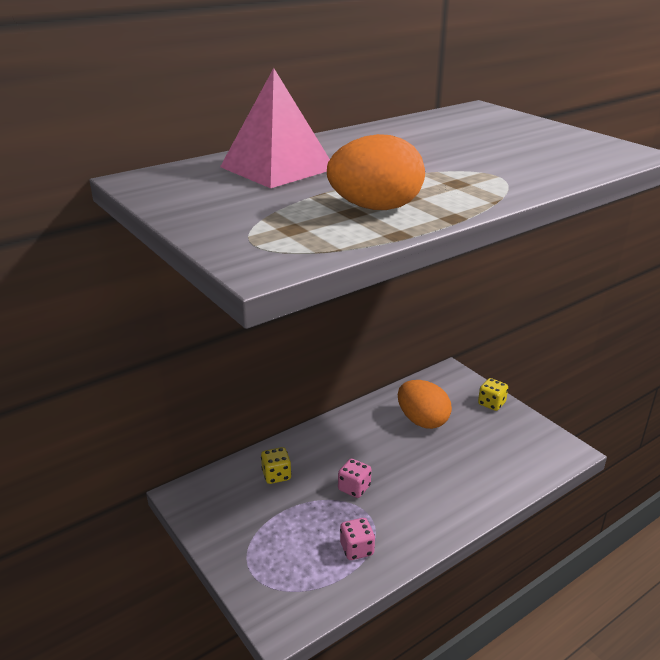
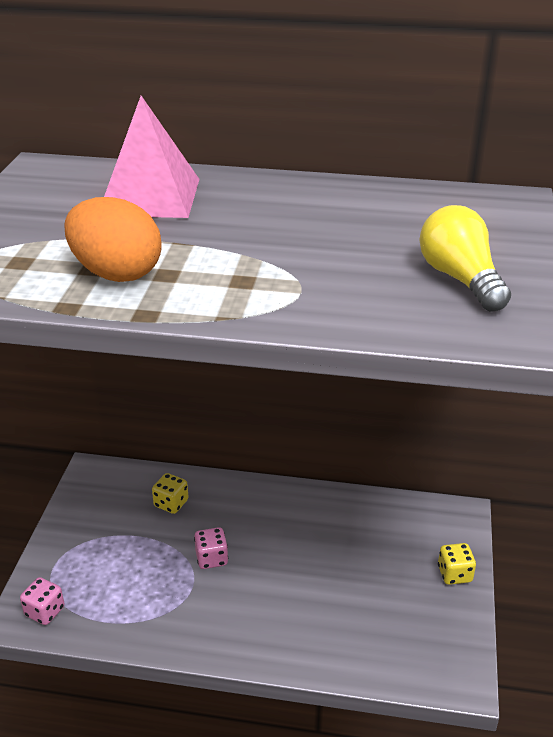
camera: 45 degrees right, 5 degrees up
pink dice [340,518,375,560] -> pink dice moved to [20,577,65,625]
orange egg [398,380,452,429] -> none
none -> yellow light bulb [419,205,511,312]

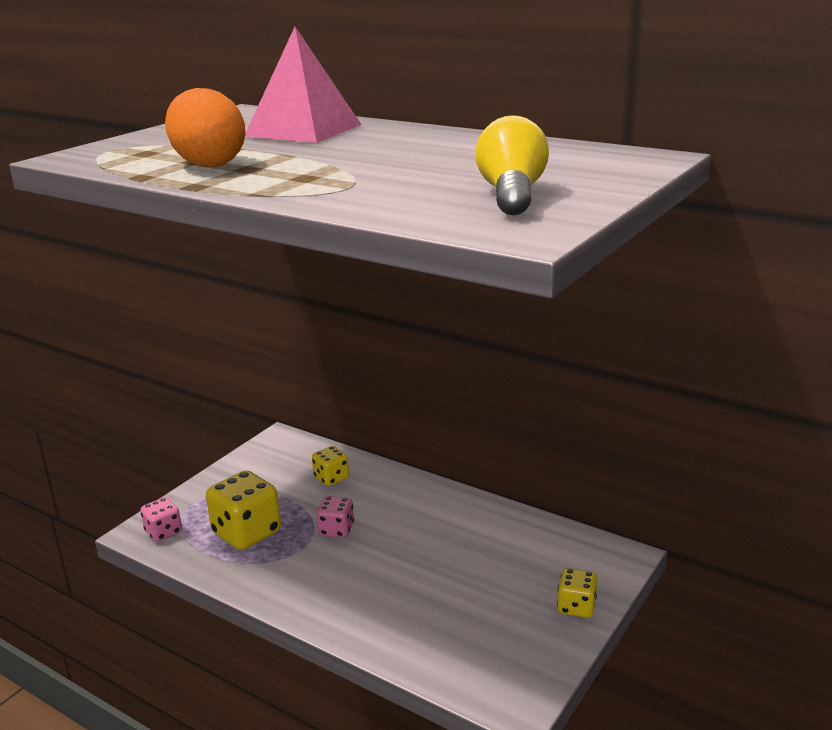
camera: 25 degrees right, 10 degrees down
none -> yellow dice [206,471,281,550]

